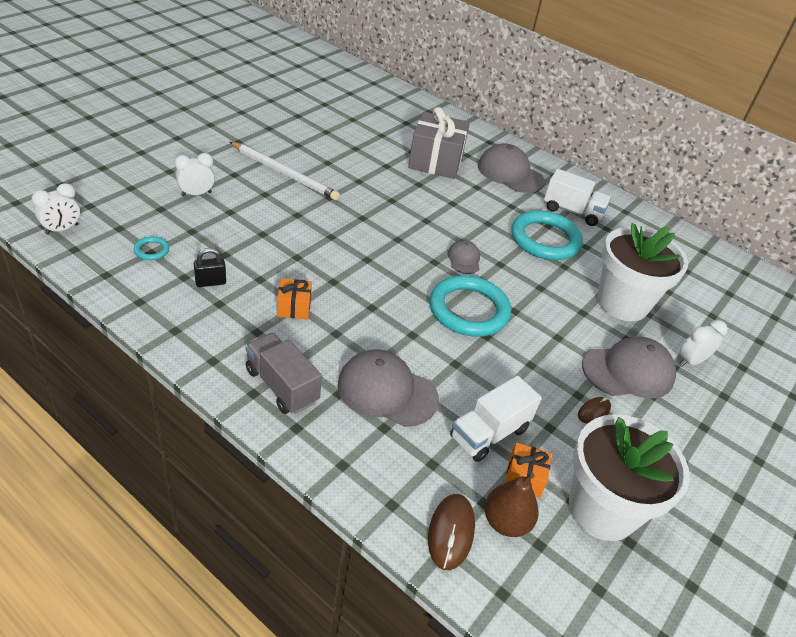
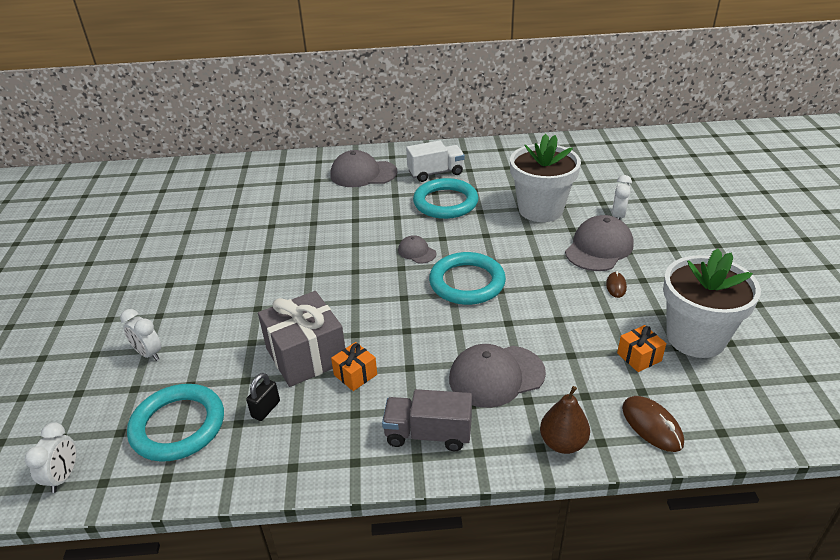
camera: 35 degrees left, 5 degrees down
turquoise ring [134,236,169,260] -> turquoise ring [127,384,224,462], size x2.40
white clock [175,153,215,196] -> white clock turned 75 degrees counterclockwise [120,309,161,361]
white pencil [230,142,340,200] -> none
grey gift [408,107,470,179] -> grey gift moved to [258,291,345,387]
white truck [450,375,542,462] -> none
brown pear [485,473,539,537] -> brown pear moved to [540,386,590,454]

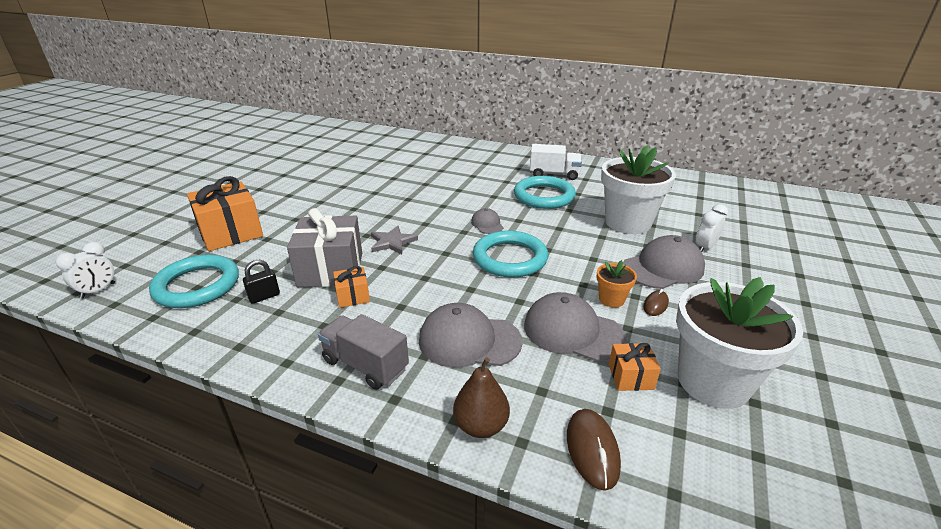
camera: 25 degrees right, 5 degrees down
white clock [120,309,161,361] -> orange gift [187,176,263,251]
grey cap [331,150,398,187] -> grey cap moved to [524,292,626,362]
none -> grey star [371,226,418,254]
none -> orange flower pot [596,260,637,308]

